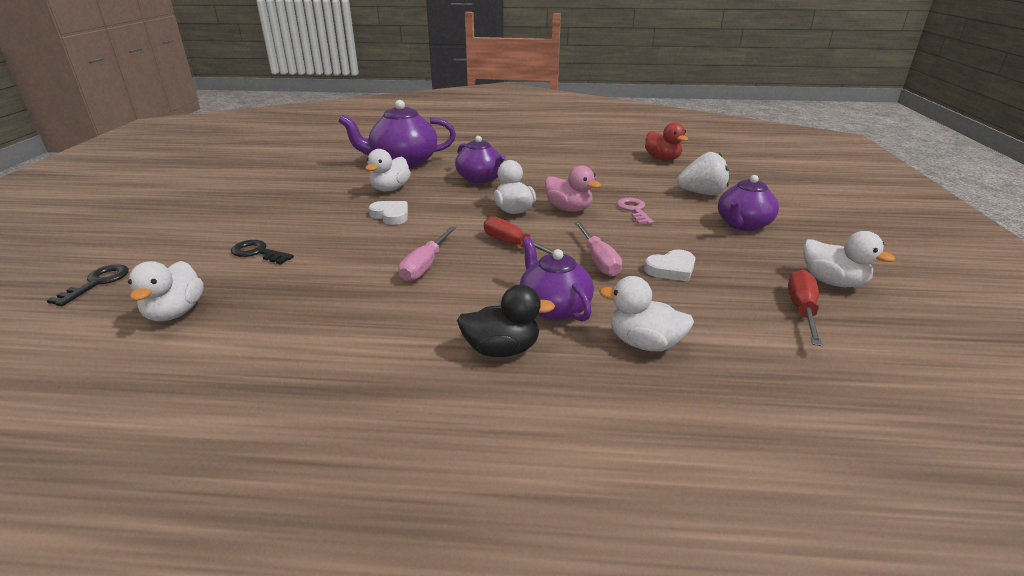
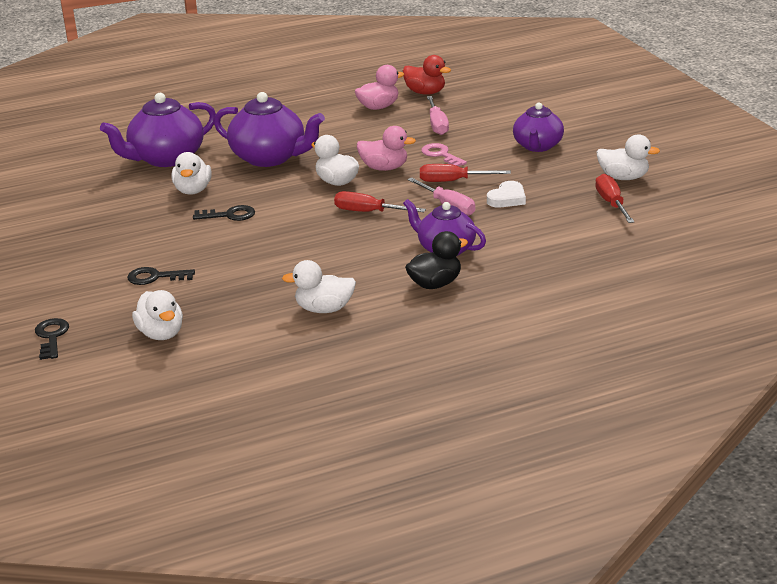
camera: 25 degrees left, 0 degrees up
white heart [369,201,408,225] -> black key [193,205,255,221]
pink screwdriver [399,226,456,282] -> pink screwdriver moved to [427,96,449,135]
purple teapot [455,136,506,184] -> purple teapot [214,92,325,167], size x1.51
white duck [599,276,694,351] -> white duck moved to [282,260,356,313]
white strawberry [677,152,729,195] -> none
none -> pink duck [355,65,404,110]
none -> red screwdriver [420,164,511,182]

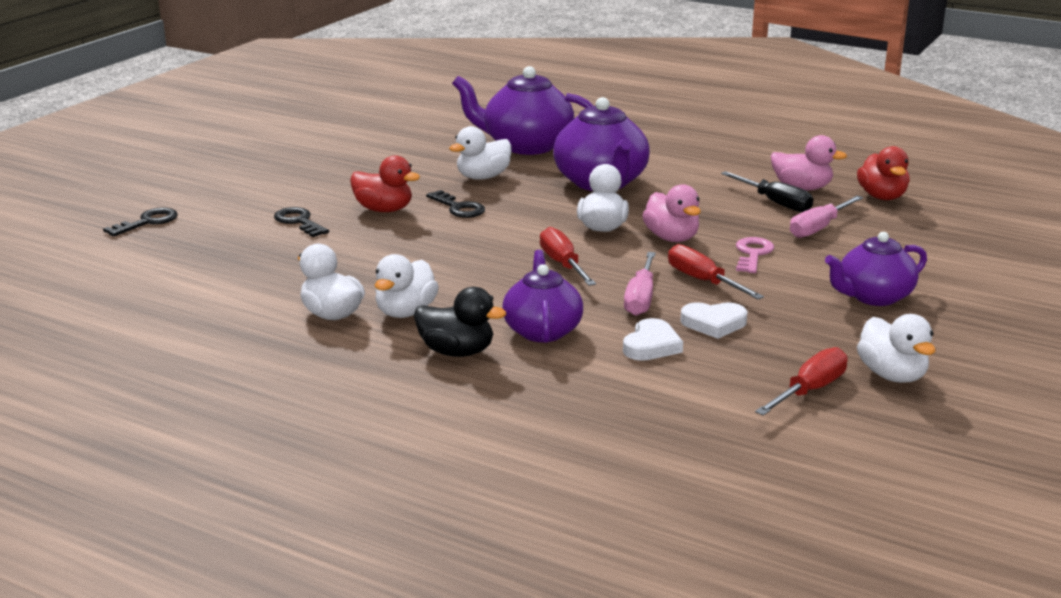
camera: 50 degrees right, 5 degrees down
white duck [132,290,183,340] -> white duck moved to [375,254,439,318]
none -> red duck [350,155,420,212]
none -> white heart [623,318,683,361]
none -> black screwdriver [721,171,813,212]

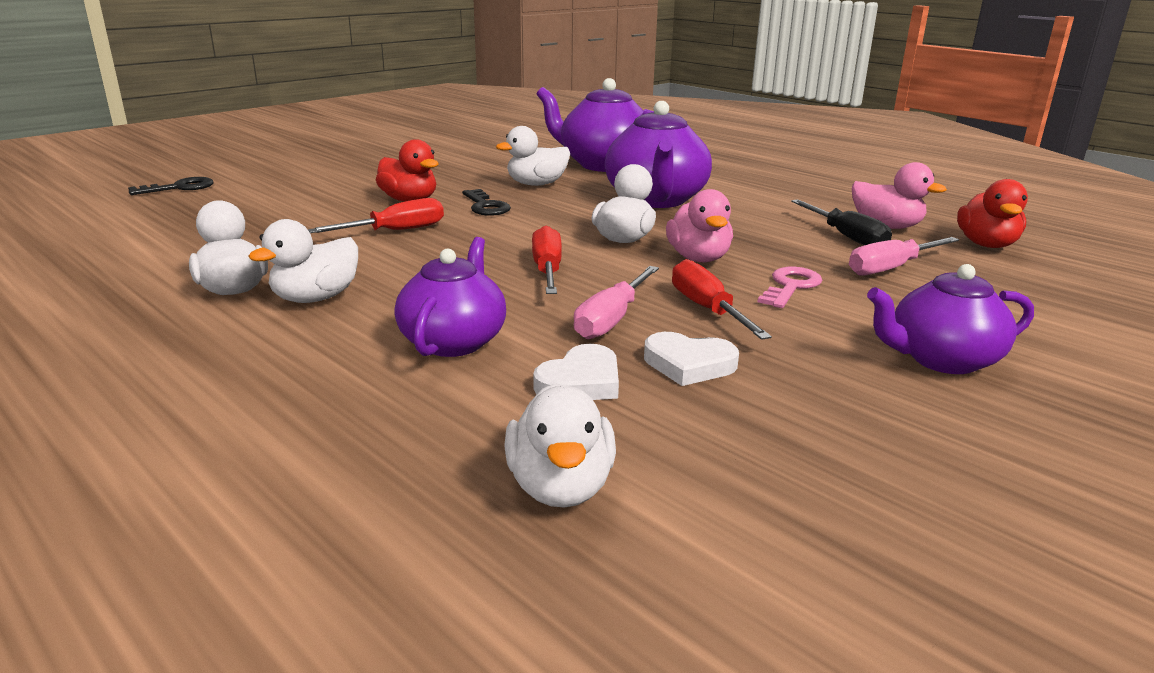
camera: 15 degrees right, 0 degrees up
black key [274,207,329,237] -> none
black duck [414,287,506,357] -> none
red screwdriver [755,347,848,416] -> red screwdriver moved to [308,198,444,233]
white duck [857,314,936,383] -> white duck moved to [504,383,616,508]

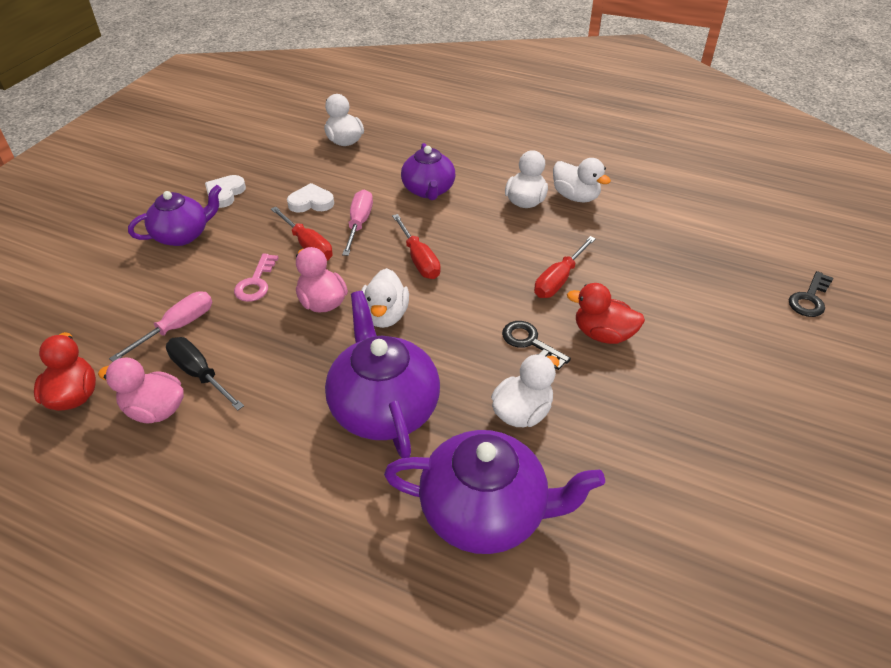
camera: 160 degrees right, 20 degrees up
white heart [533,344,619,400] -> white heart moved to [205,175,246,208]

